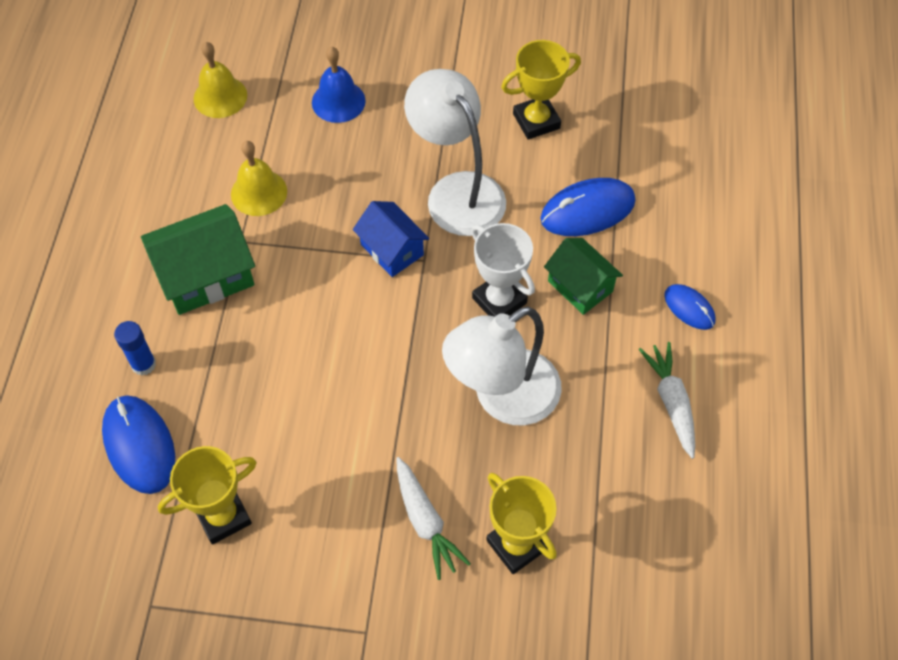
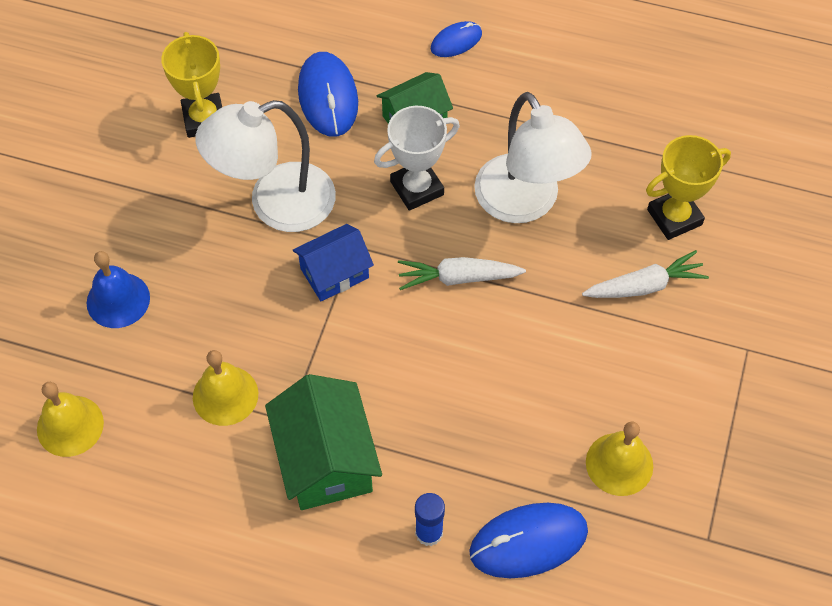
camera: 80 degrees left, 0 degrees up
yellow trophy [158,446,257,544] -> yellow bell [586,421,653,496]
white carrot [639,342,695,459] -> white carrot moved to [398,257,526,290]

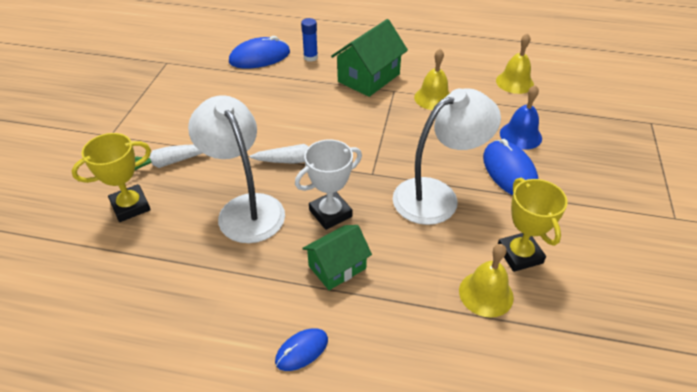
camera: 175 degrees right, 15 degrees down
green house [265,374,382,510] -> green house turned 60 degrees clockwise [331,19,408,97]
blue house [293,224,374,301] -> none
blue mouse [298,52,358,137] -> blue mouse moved to [483,139,538,195]
yellow bell [586,421,653,496] -> yellow bell moved to [459,244,514,318]

